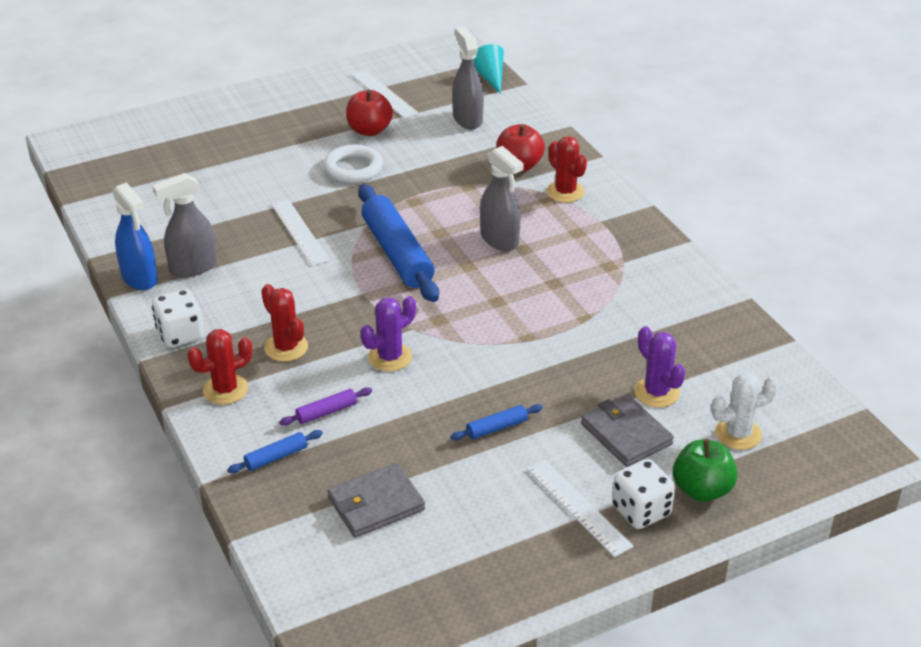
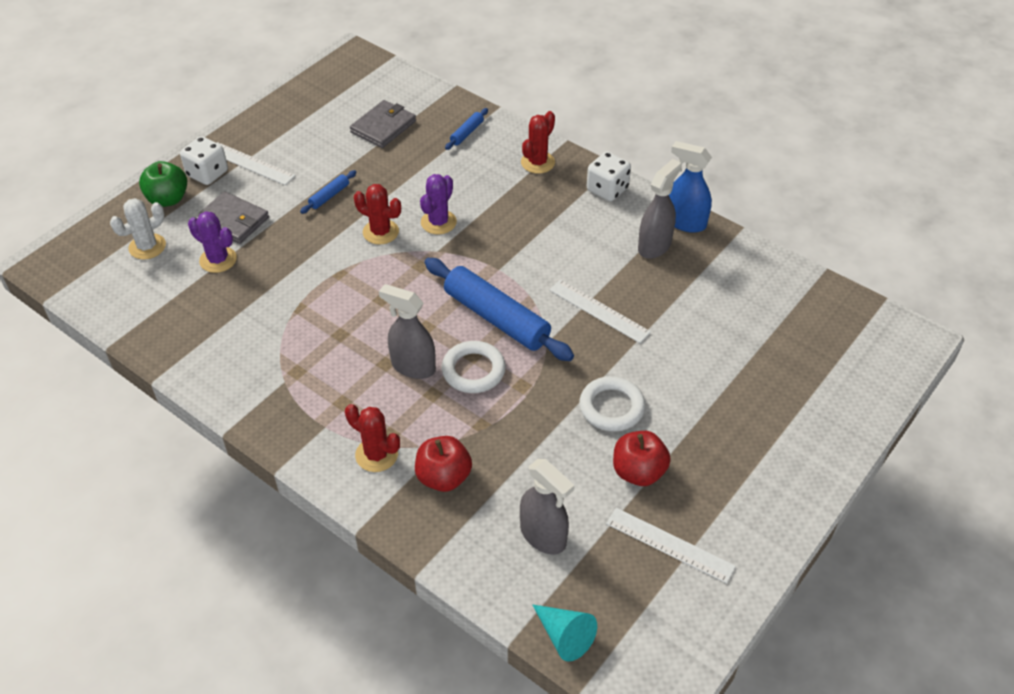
camera: 155 degrees right, 10 degrees up
red cactus [261,284,308,361] -> red cactus moved to [354,184,401,245]
purple rolling pin [279,387,372,426] -> none
none -> white ring [442,341,506,393]

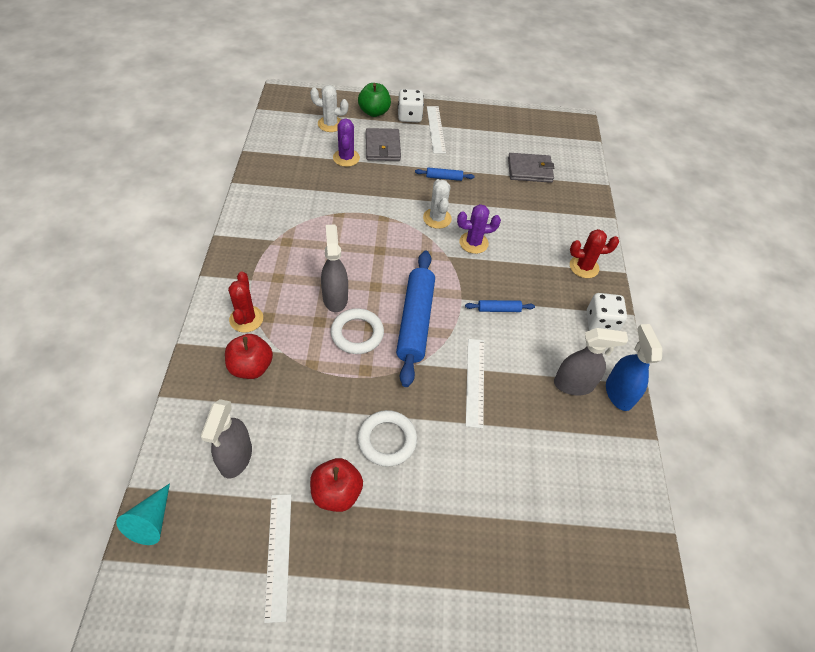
camera: 50 degrees right, 5 degrees up
red cactus [354,184,401,245] -> white cactus [423,179,452,229]
blue rolling pin [445,108,488,150] -> blue rolling pin moved to [465,300,535,312]

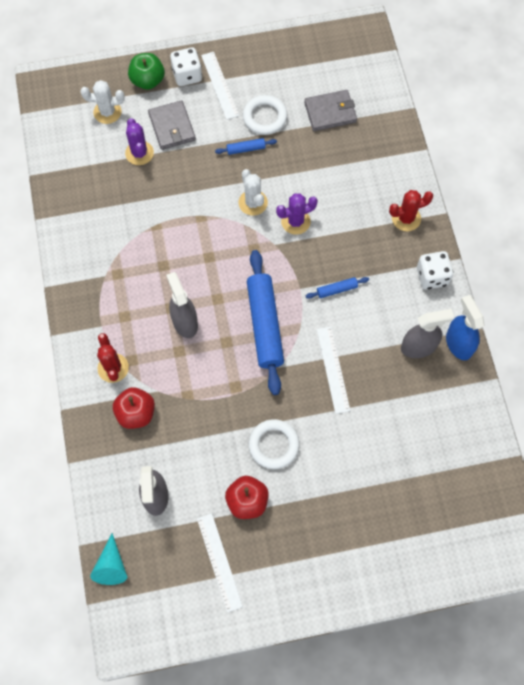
camera: 10 degrees left, 15 degrees up
white ring [331,308,384,354] -> white ring moved to [243,95,287,135]

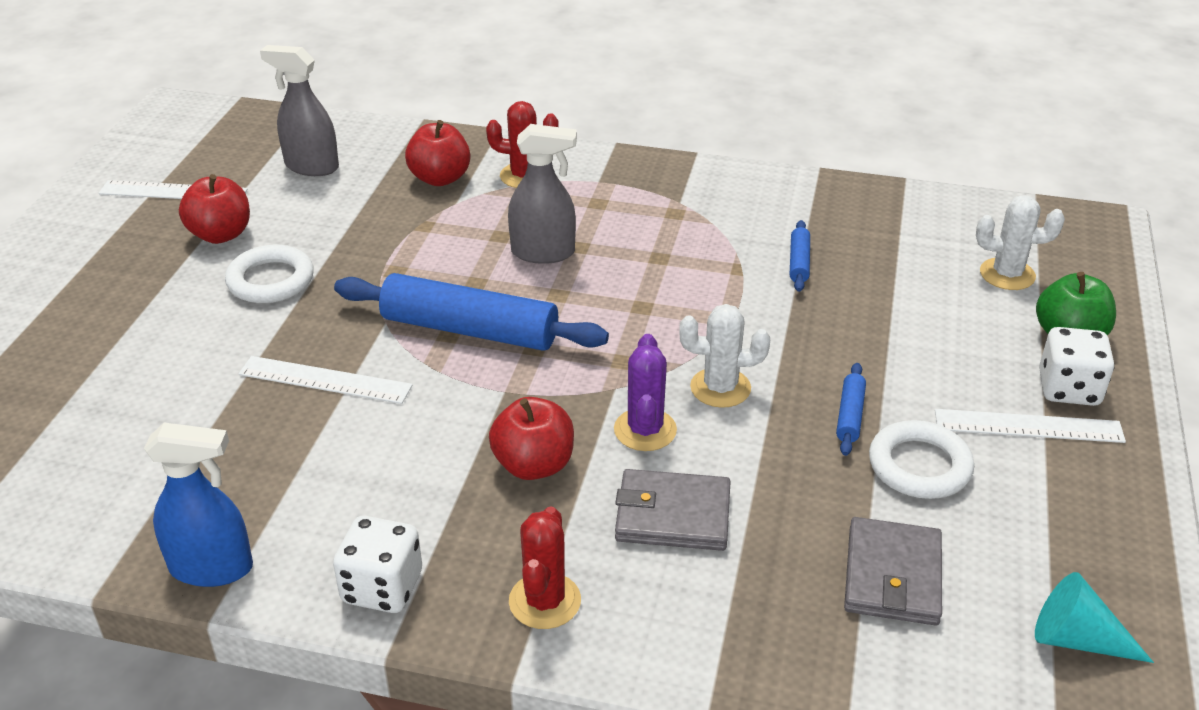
camera: 115 degrees right, 30 degrees down
white cactus [81,80,125,124] -> white cactus turned 75 degrees clockwise [976,195,1065,290]
turquoise cone [90,533,127,585] -> turquoise cone moved to [1035,572,1154,663]
purple cactus [125,118,154,165] -> none
grey wallet [148,100,196,150] -> grey wallet moved to [615,469,731,551]
blue rolling pin [306,277,369,299] -> blue rolling pin moved to [790,220,810,292]
grey spray bottle [401,309,454,358] -> none
none -> red apple [489,397,574,480]

